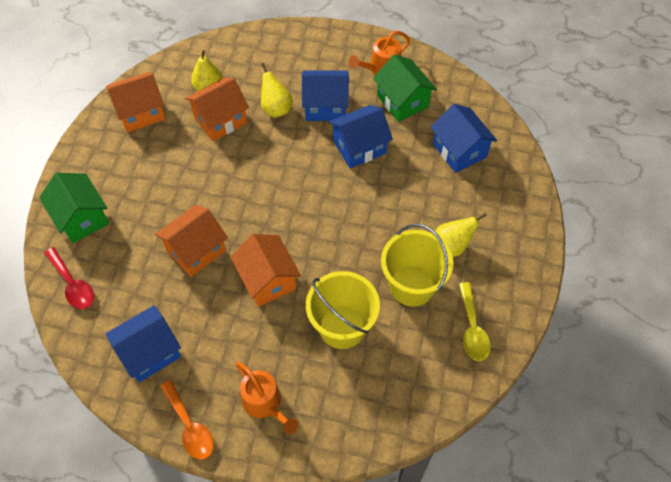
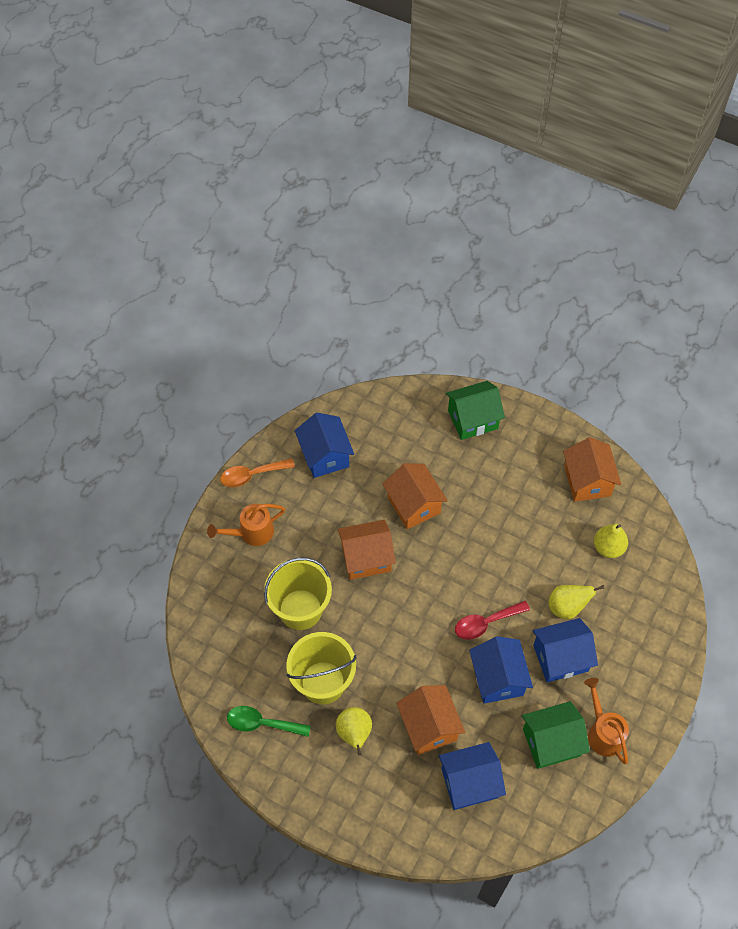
camera: 105 degrees right, 0 degrees up
red spoon [44,247,94,309] -> red spoon moved to [455,601,530,640]
orange house [185,78,249,141] -> orange house moved to [396,685,465,755]
blue house [302,71,349,121] -> blue house turned 60 degrees clockwise [533,618,598,683]
yellow spoon [459,282,491,361] -> green spoon [227,706,311,737]

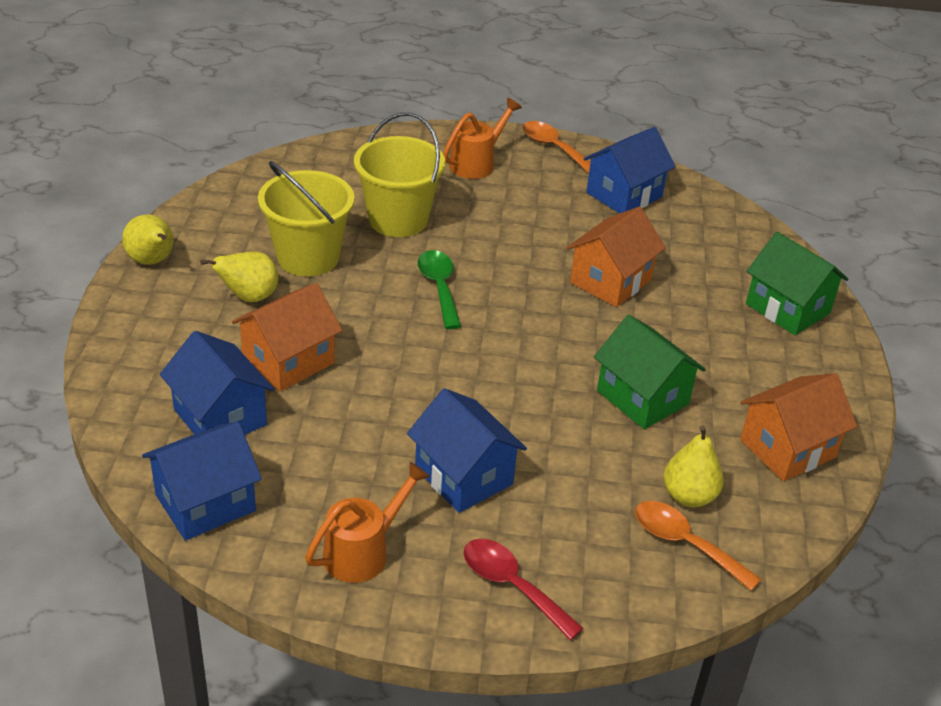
camera: 65 degrees right, 20 degrees down
orange watering can [207,504,285,546] -> orange watering can turned 90 degrees clockwise [443,98,522,179]
green spoon [227,706,311,737] -> green spoon moved to [418,250,461,329]
orange house [338,520,396,580] -> none
red spoon [455,601,530,640] -> red spoon moved to [463,539,584,640]
blue house [469,636,533,704] -> blue house moved to [142,422,262,541]
green house [522,701,590,769] -> green house moved to [594,315,706,429]
yellow pear [548,585,604,619] -> yellow pear moved to [122,214,173,265]
none -> orange spoon [635,501,761,591]

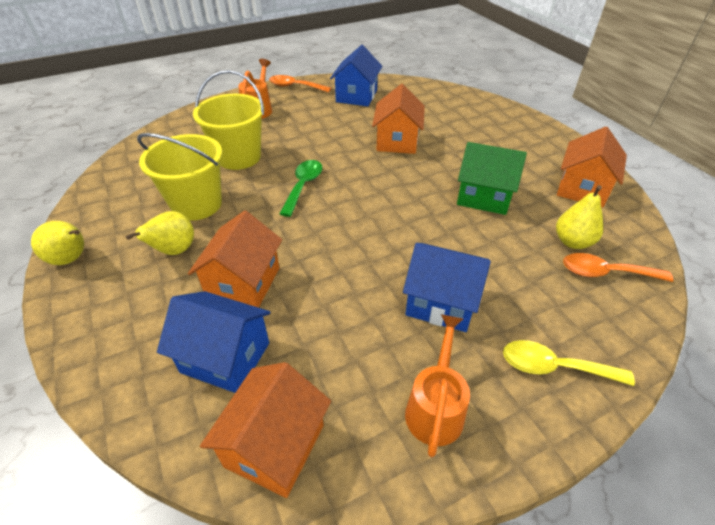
camera: 30 degrees left, 5 degrees up
blue house [142,422,262,541] -> orange house [200,362,331,498]
green spoon [418,250,461,329] -> green spoon turned 60 degrees clockwise [279,160,322,217]
red spoon [463,539,584,640] -> yellow spoon [503,340,635,386]
green house [746,232,848,335] -> none

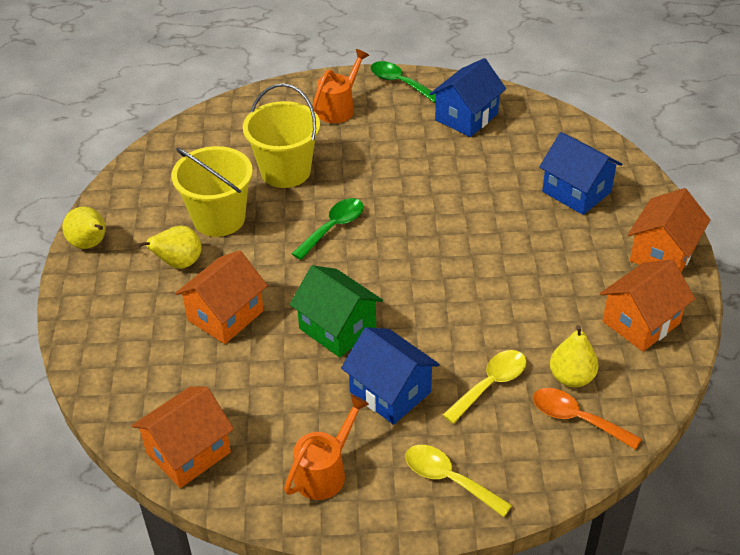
camera: 25 degrees right, 0 degrees up
blue house [157,291,271,393] -> blue house moved to [539,132,622,215]
orange spoon [269,75,331,93] -> green spoon [371,61,436,103]
orange house [372,84,425,154] -> orange house moved to [628,188,710,272]
green house [457,142,527,215] -> green house moved to [289,265,383,358]
none -> yellow spoon [443,350,526,424]

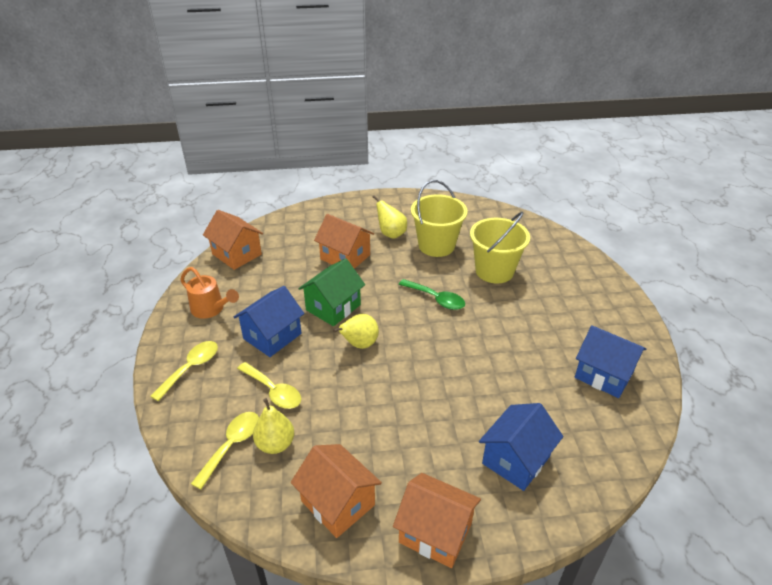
camera: 85 degrees right, 5 degrees down
yellow pear [62,207,106,249] -> yellow pear moved to [333,314,379,349]
orange watering can [313,49,369,123] -> none
green spoon [371,61,436,103] -> none
orange spoon [533,388,642,450] -> yellow spoon [191,412,259,490]

